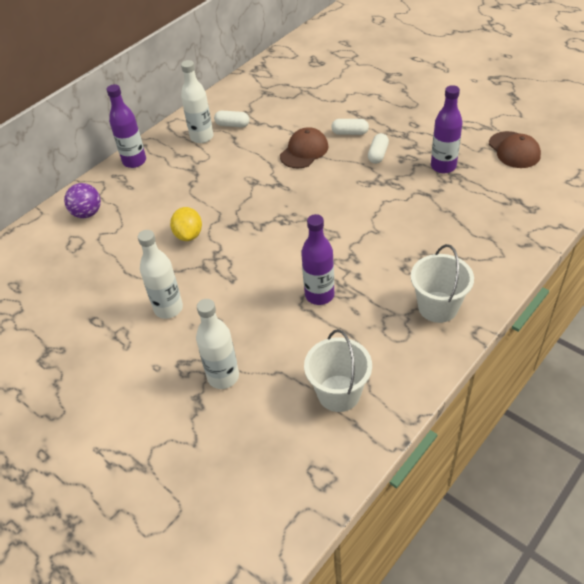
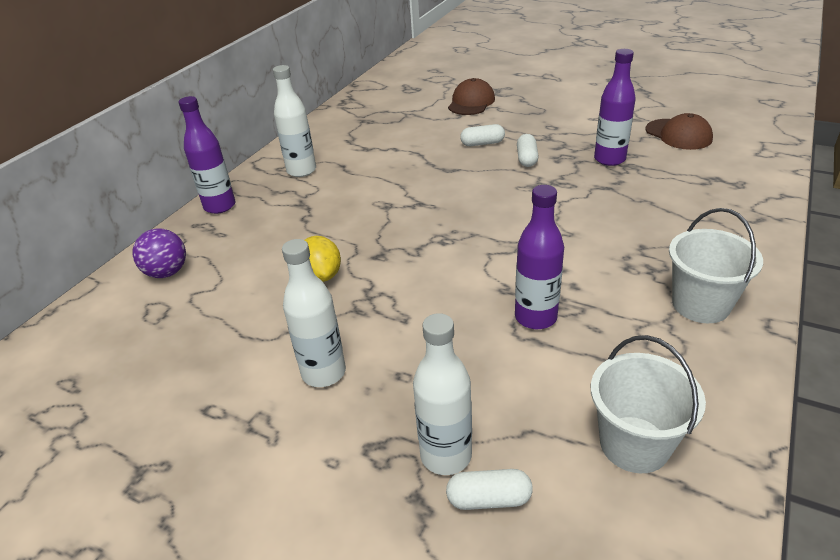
camera: 15 degrees left, 10 degrees down
white capsule [214,111,250,127] -> white capsule moved to [446,469,533,510]
brown cap [280,127,328,169] -> brown cap moved to [448,78,495,115]

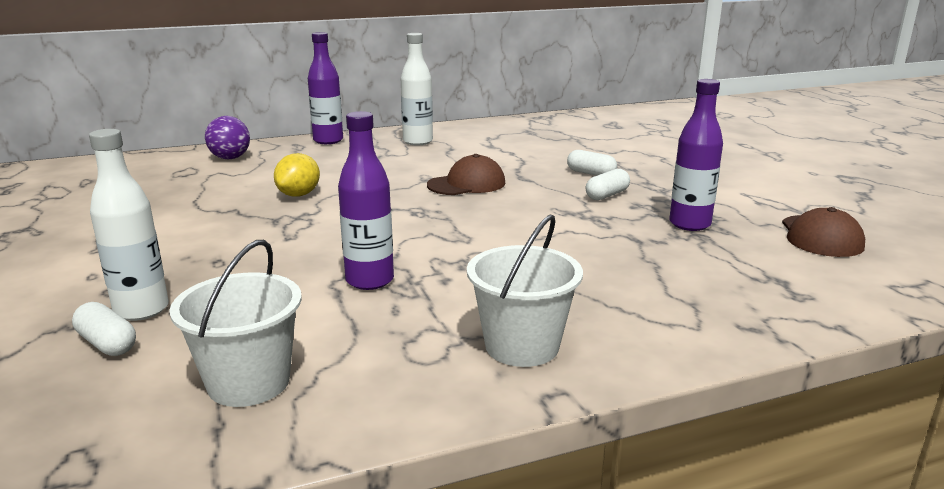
camera: 40 degrees right, 15 degrees down
white bottle [282,239,346,387] -> none
brown cap [448,78,495,115] -> brown cap moved to [427,154,506,195]

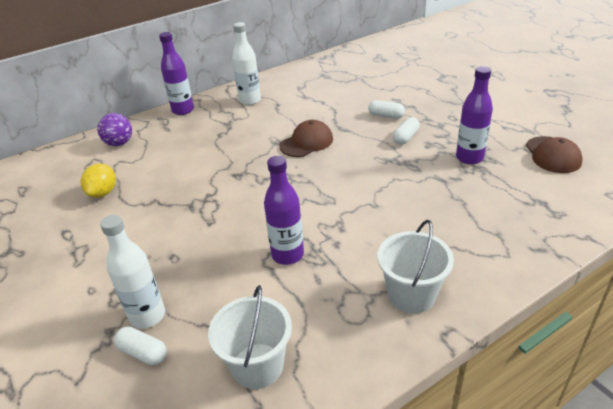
camera: 10 degrees left, 15 degrees up
yellow lemon [274,153,320,197] -> yellow lemon moved to [81,164,116,198]

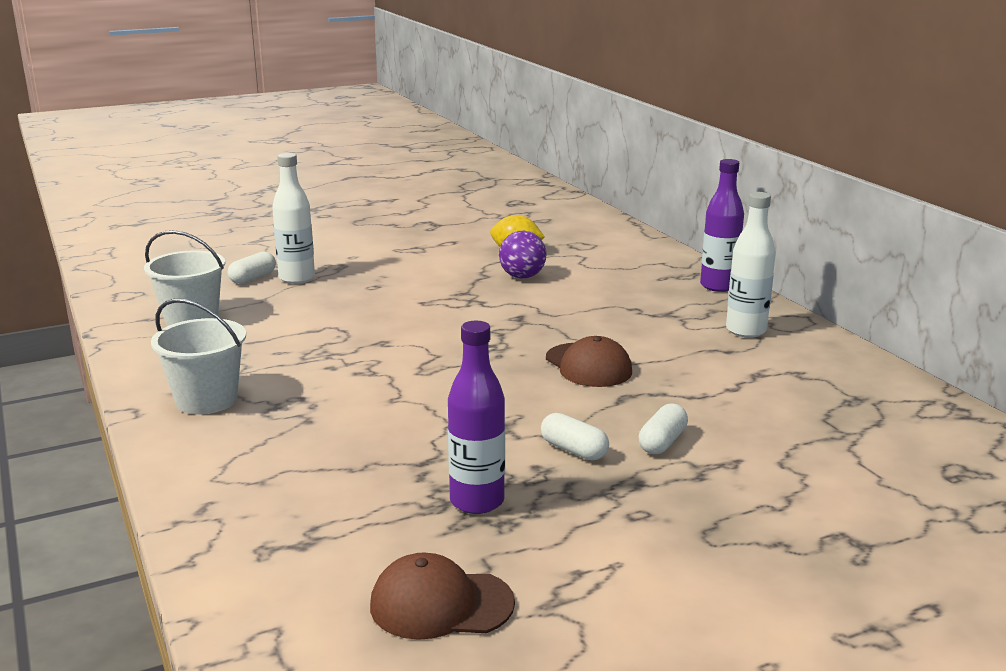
camera: 95 degrees right, 15 degrees down
purple ball [97,113,132,146] -> purple ball moved to [499,231,547,279]
purple bottle [264,156,304,265] -> none

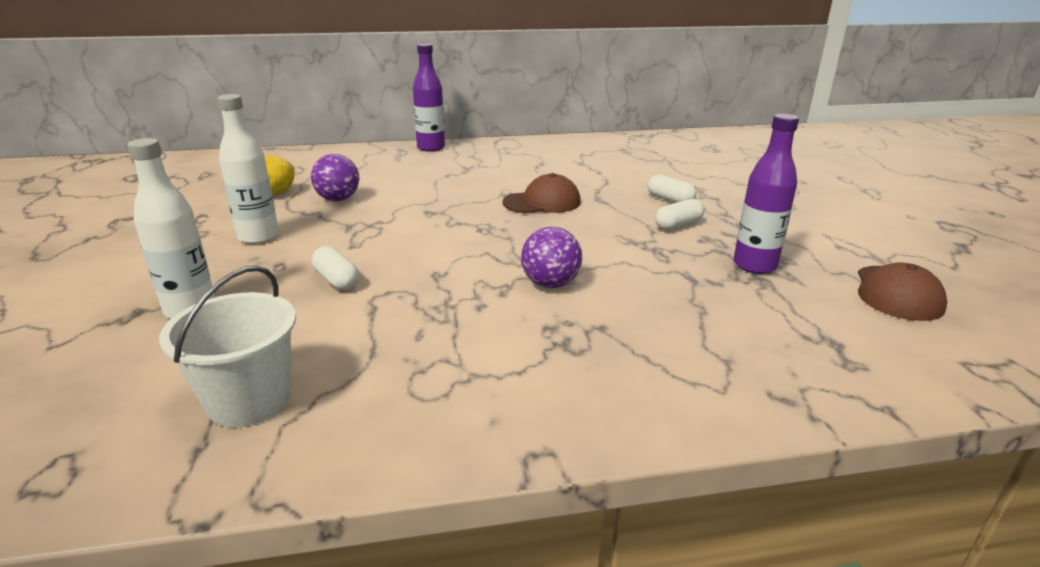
camera: 75 degrees left, 5 degrees up
white bucket [151,299,246,414] -> none
white capsule [228,252,276,284] -> white capsule moved to [312,246,359,290]
white bottle [726,192,776,338] -> white bottle moved to [217,94,279,244]
none -> purple ball [521,227,582,288]

